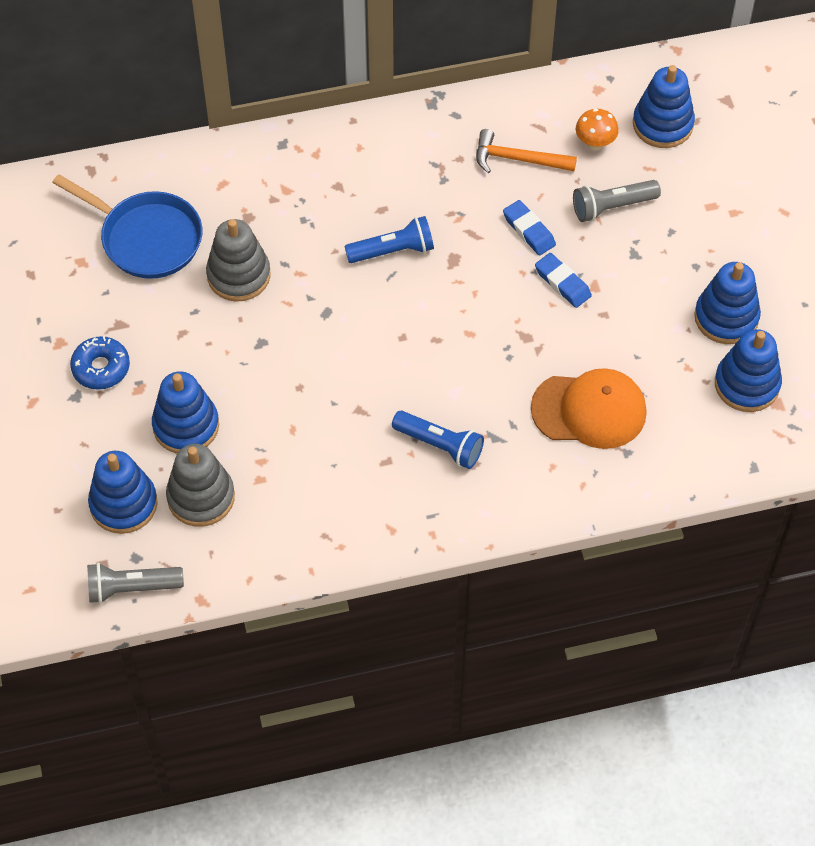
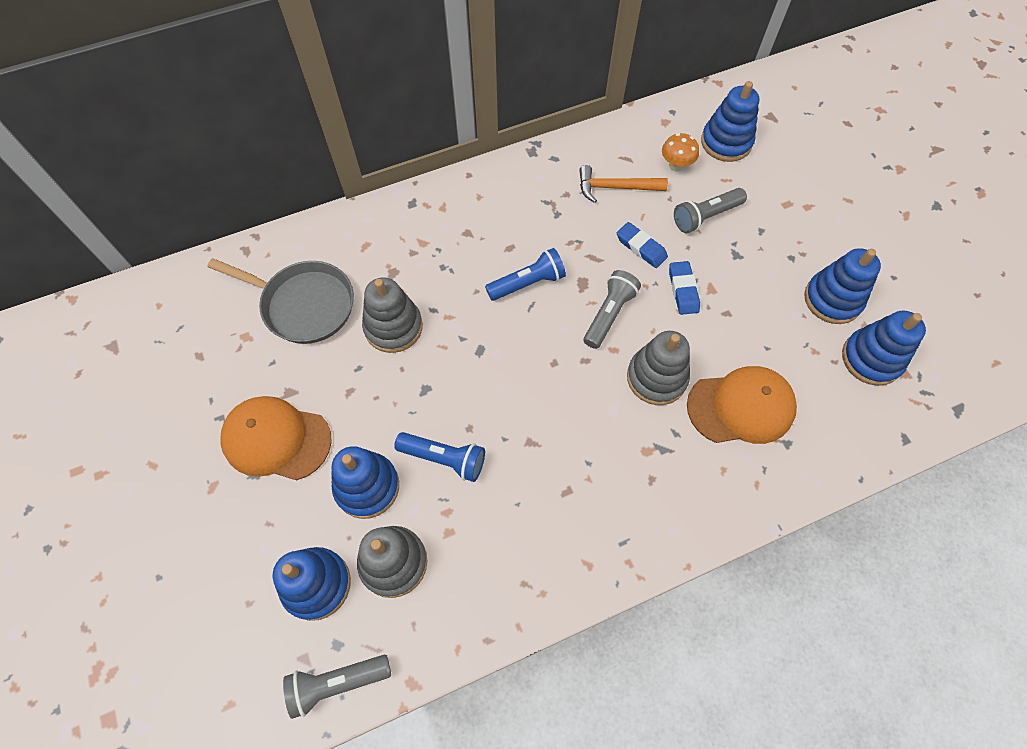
camera: 10 degrees left, 5 degrees up
blue pan [52,174,202,279] -> grey pan [207,258,354,344]
blue donut [70,336,130,390] -> orange cap [220,396,332,480]
blue flashlight [392,411,484,469] -> blue flashlight moved to [394,432,485,482]
blue eraser [535,253,592,308] -> blue eraser turned 45 degrees clockwise [669,261,700,315]
none -> grey flashlight [583,270,641,349]
none -> grey stacking toy [627,331,690,405]

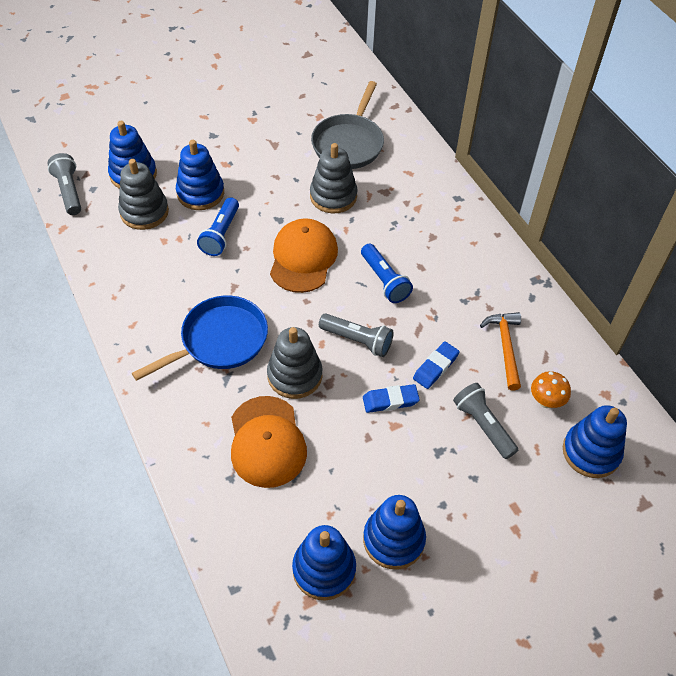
camera: 85 degrees right, 10 degrees down
orange cap [220,396,332,480] -> orange cap moved to [270,218,338,293]
none -> blue pan [132,295,268,381]

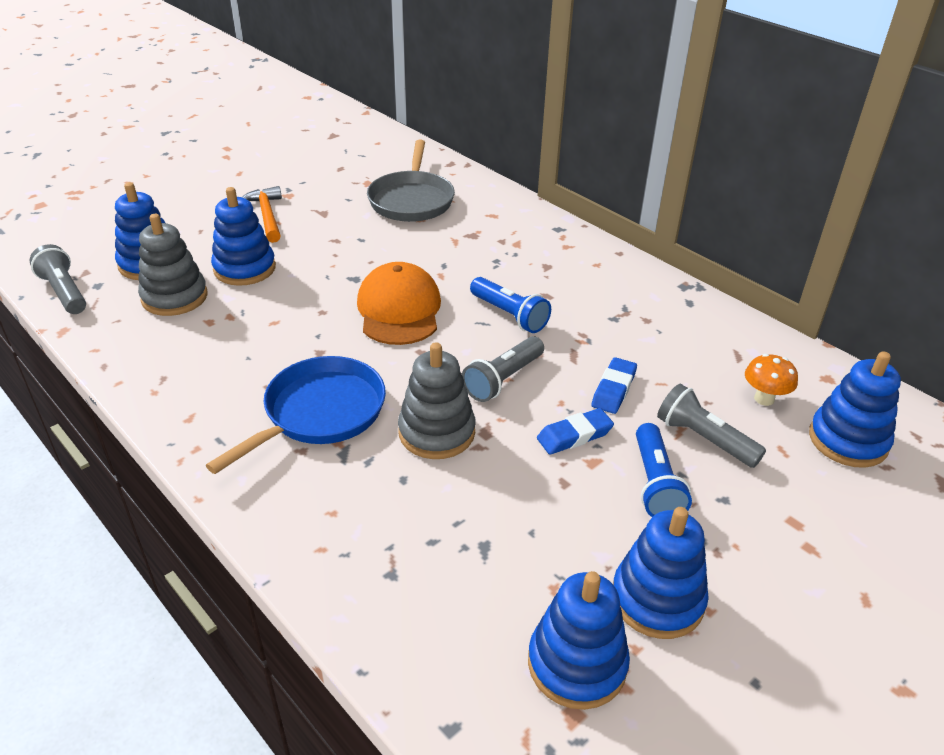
camera: 15 degrees left, 15 degrees down
blue flashlight [197,197,239,256] -> blue flashlight moved to [636,423,692,517]
orange cap [231,396,307,488] -> none
grey stacking toy [310,143,357,213] -> none
grey flashlight [319,314,394,357] -> grey flashlight turned 120 degrees clockwise [462,336,544,402]
orange hammer [480,312,521,390] -> orange hammer moved to [242,186,282,243]

